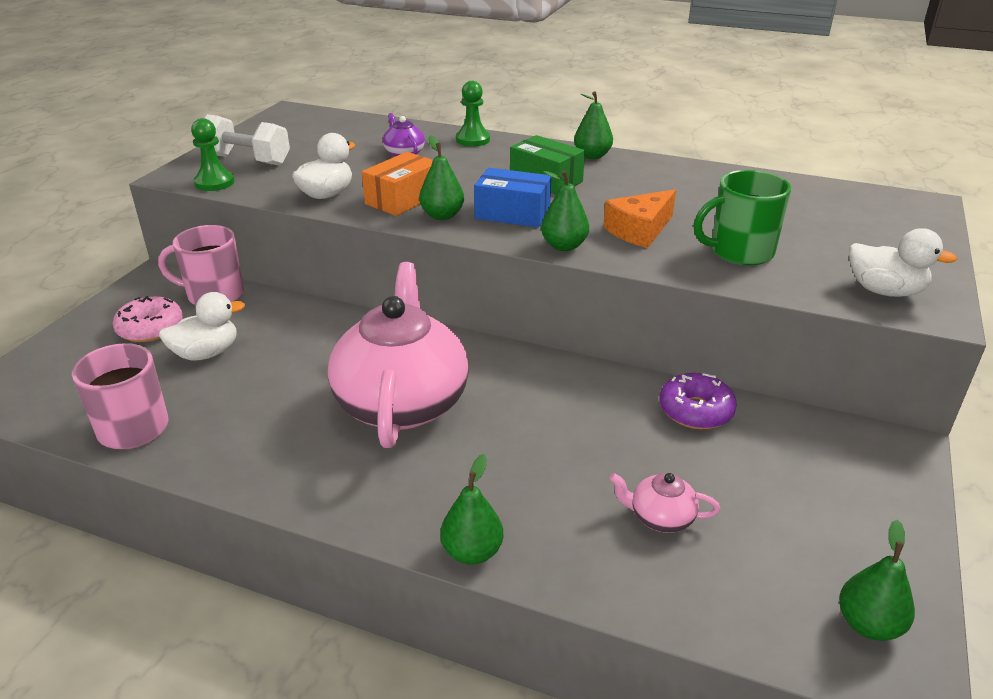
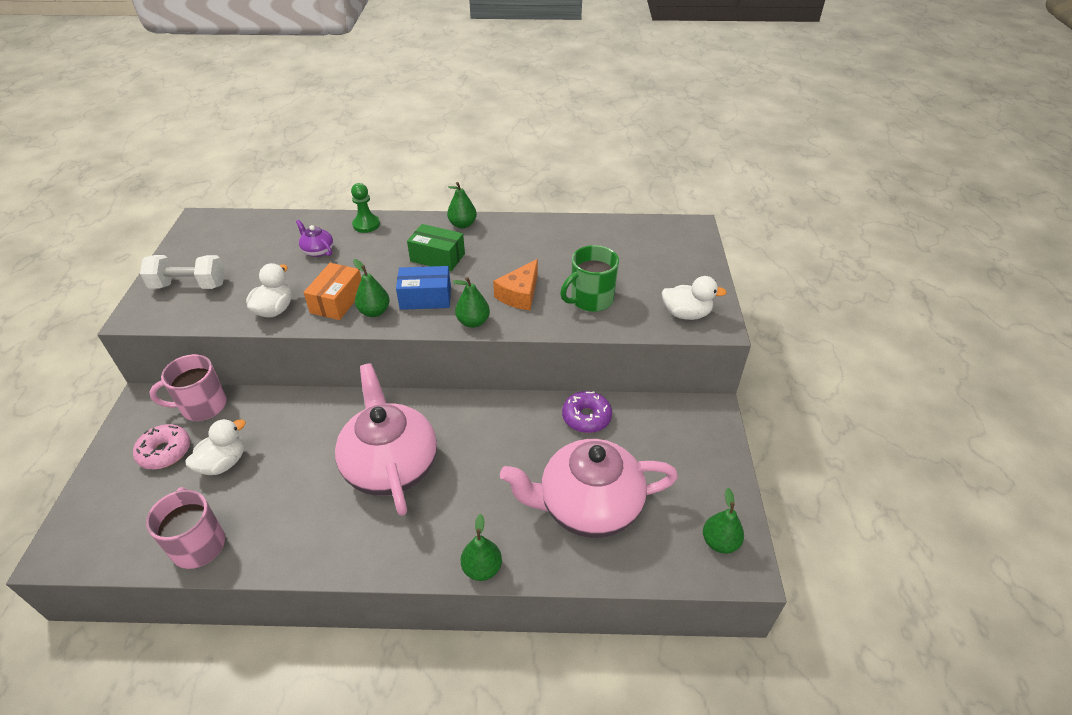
camera: 20 degrees left, 10 degrees up
green pawn [191,118,234,191] -> none
pink teapot [609,473,720,533] -> pink teapot [500,439,678,538], size x2.47

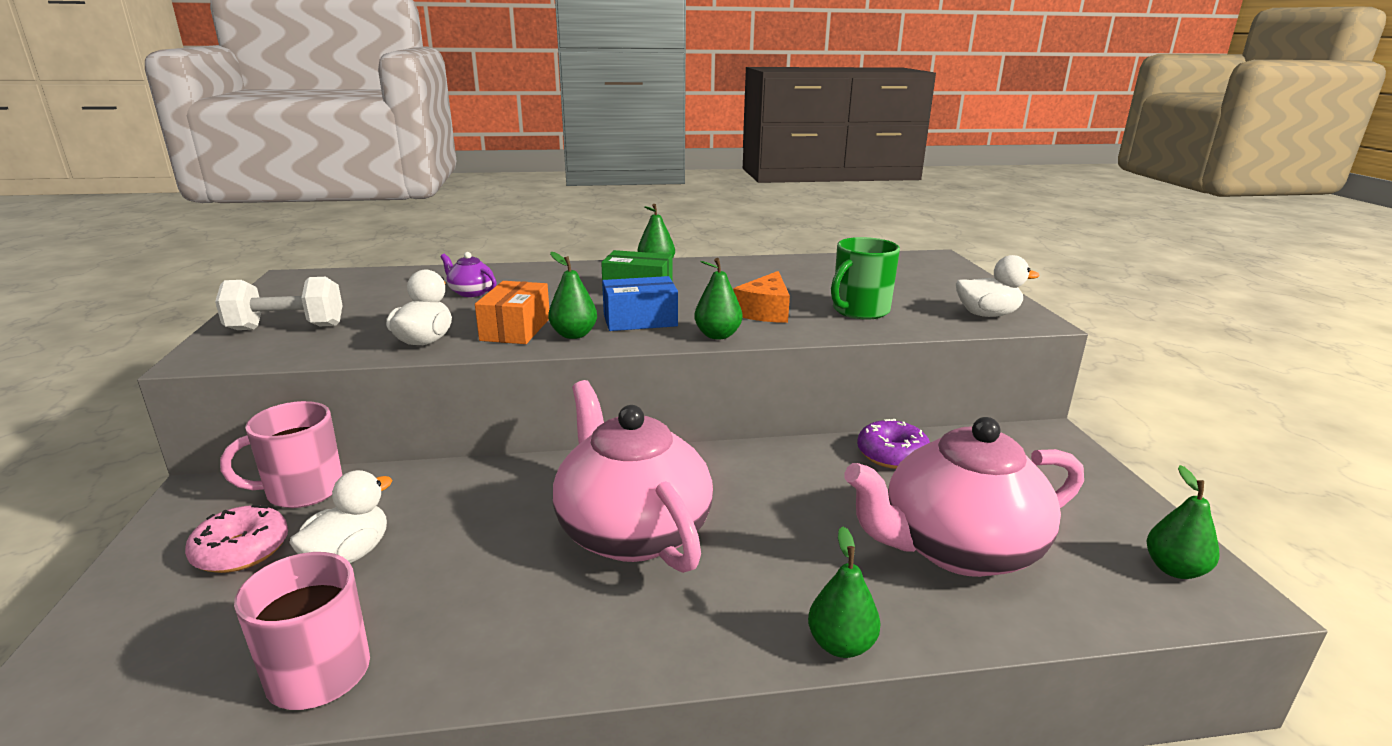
camera: 10 degrees left, 20 degrees down
green pawn [351,183,380,233] -> none

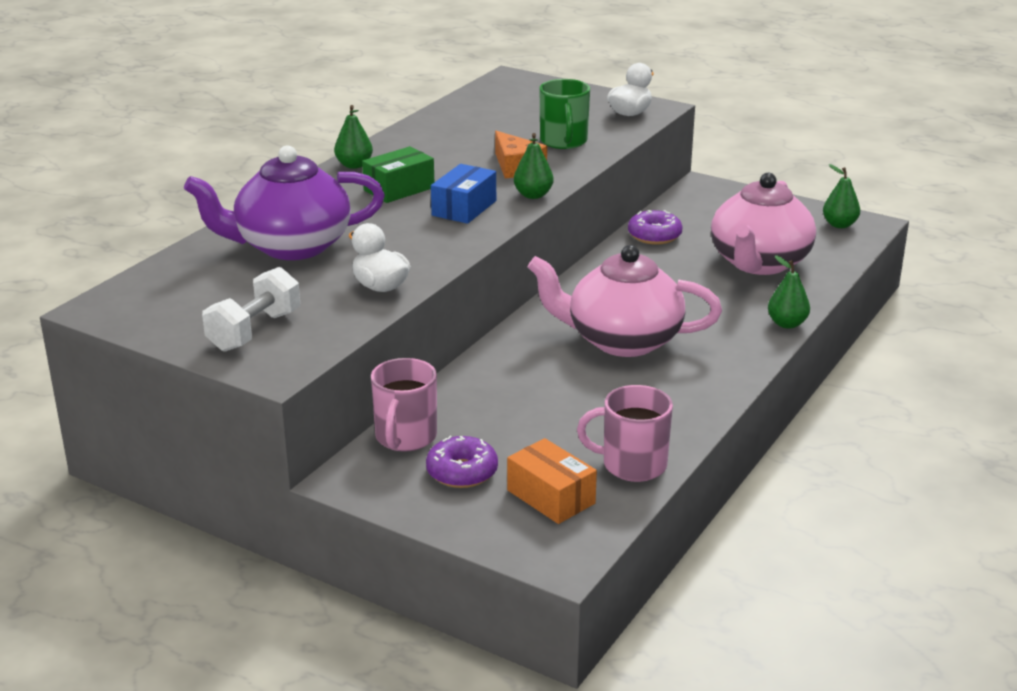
camera: 50 degrees left, 5 degrees up
pink donut [185,505,288,573] -> purple donut [426,436,498,488]
white duck [289,470,392,563] -> none
purple teapot [440,252,497,297] -> purple teapot [184,145,385,260], size x2.47
orange box [475,281,549,344] -> orange box moved to [507,438,597,524]
green pear [548,252,597,339] -> none

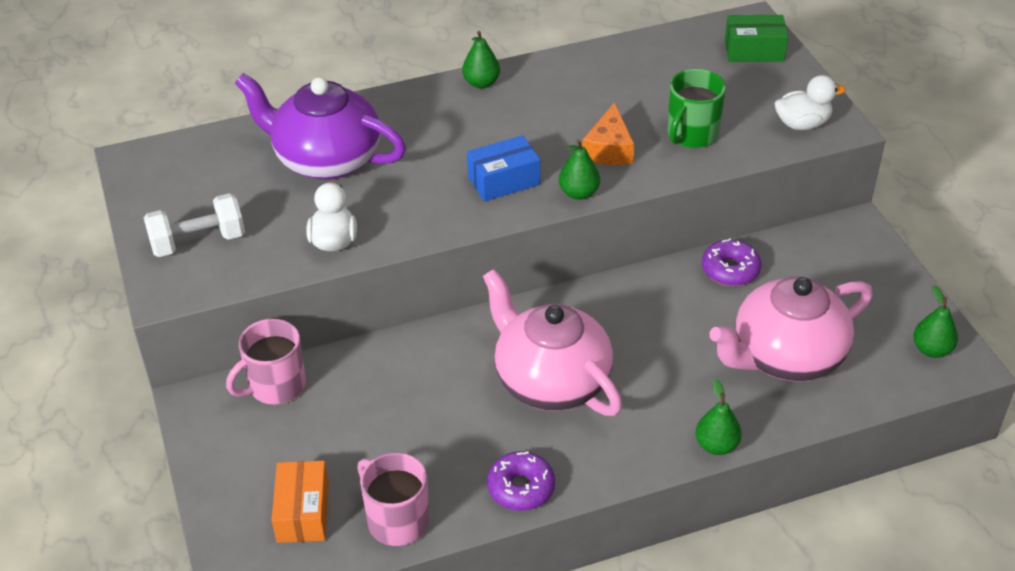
camera: 40 degrees right, 15 degrees up
green box [362,146,434,203] -> green box moved to [725,15,788,62]
purple donut [426,436,498,488] -> purple donut moved to [487,451,555,511]

